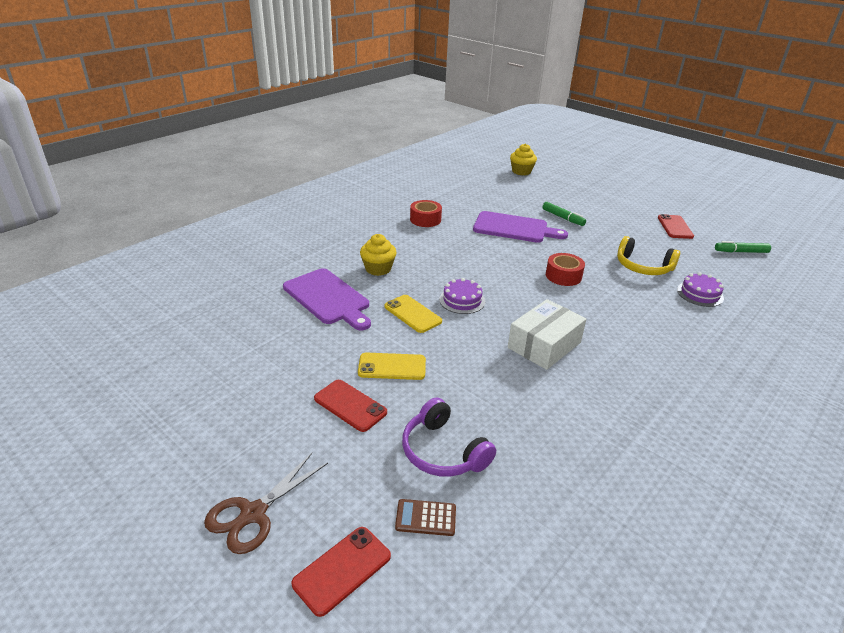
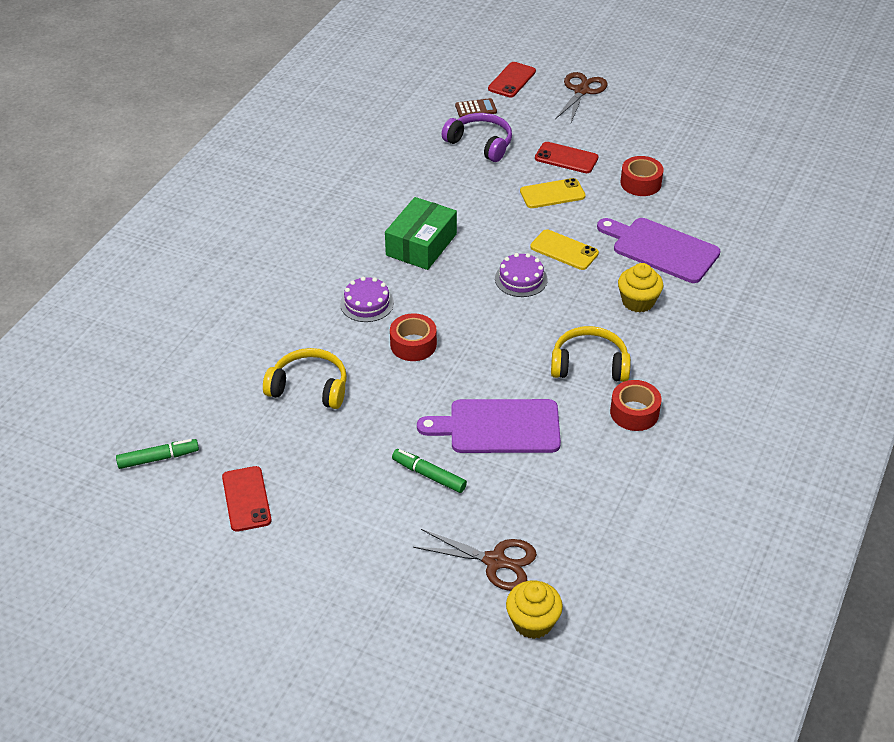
camera: 165 degrees right, 10 degrees up
white box [508,299,586,370] -> green box [385,197,457,270]
purple cake [677,272,724,307] -> purple cake moved to [340,277,394,322]
none -> brown scissors [413,529,537,591]
none -> yellow headphones [551,326,631,382]
none -> red tape [620,156,664,196]

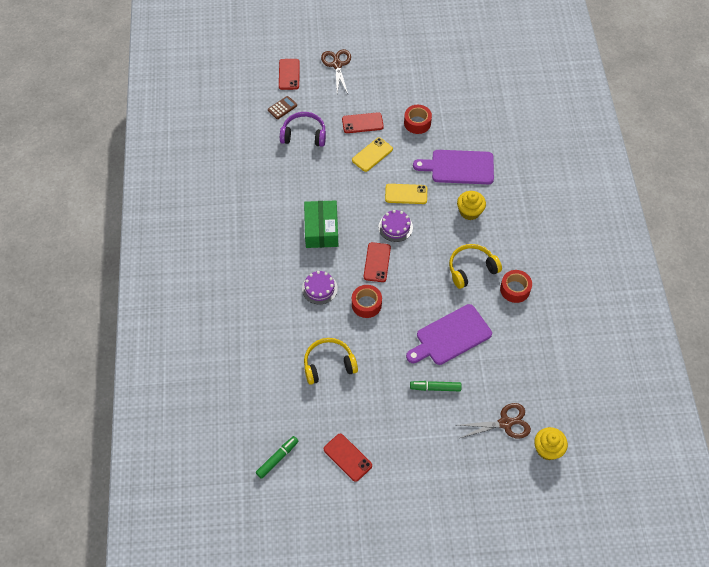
camera: 30 degrees left, 15 degrees up
none -> red phone [364,242,391,282]

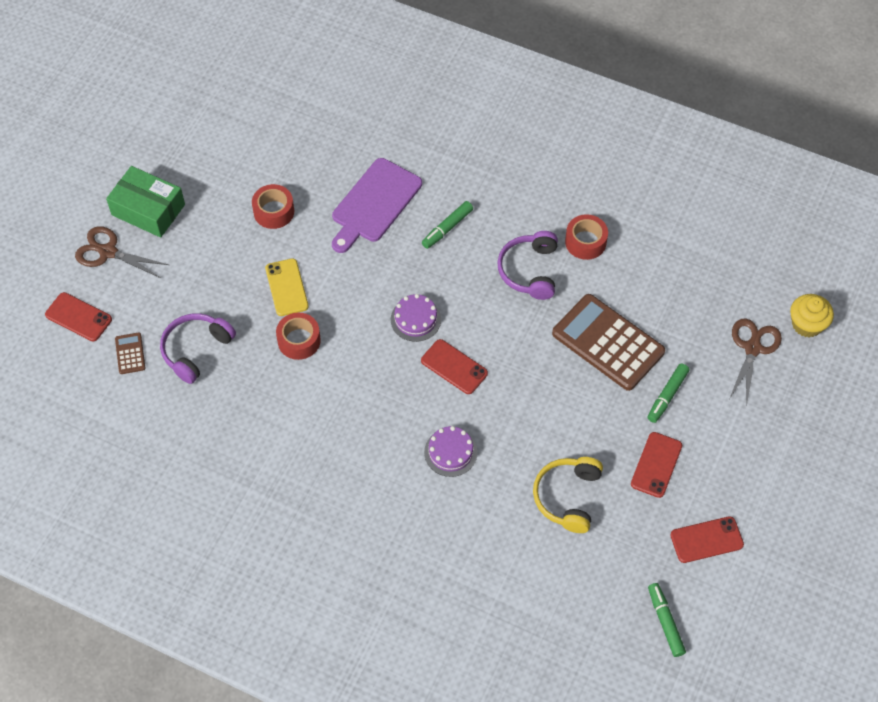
camera: 60 degrees left, 0 degrees up
green box [304,200,338,248] -> green box moved to [106,166,185,238]
red phone [342,112,384,133] -> red phone moved to [631,432,682,498]
red tape [352,285,382,318] -> red tape moved to [276,313,321,360]
yellow phone [385,184,427,204] -> none
purple cutting board [406,304,492,365] -> brown calculator [552,294,665,391]
yellow headphones [449,244,502,289] -> purple headphones [497,231,558,300]
yellow cupcake [457,191,486,220] -> green marker [422,201,473,249]

